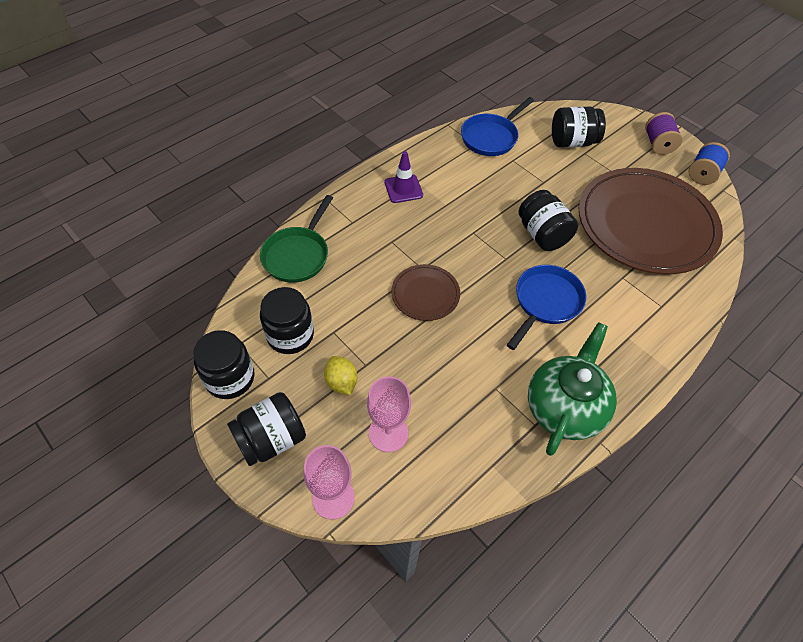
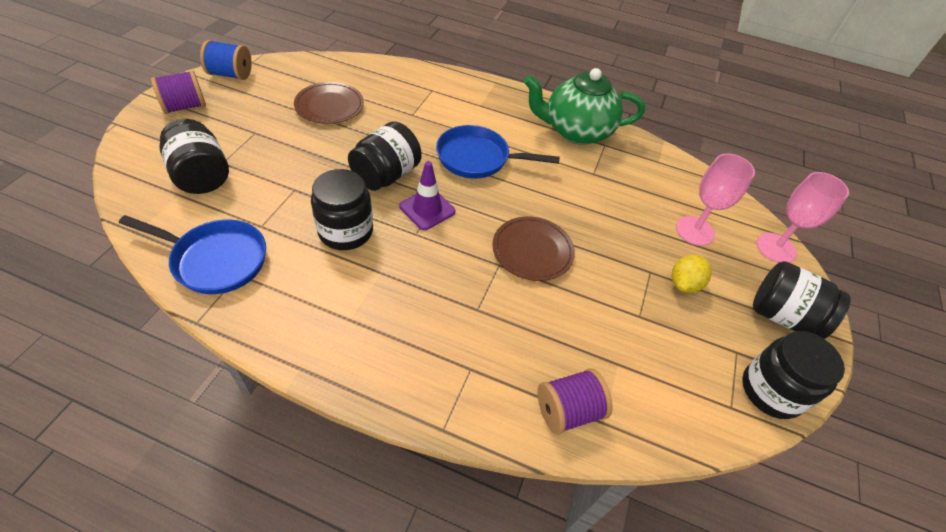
camera: 120 degrees left, 5 degrees down
green pan [260,195,333,283] -> purple spool [537,368,613,435]
black jar [260,287,314,354] -> black jar moved to [311,169,373,250]
purple traffic cone [384,151,423,203] -> purple traffic cone moved to [399,161,456,230]
brown plate [579,168,723,274] -> brown plate [294,82,364,124], size x0.45

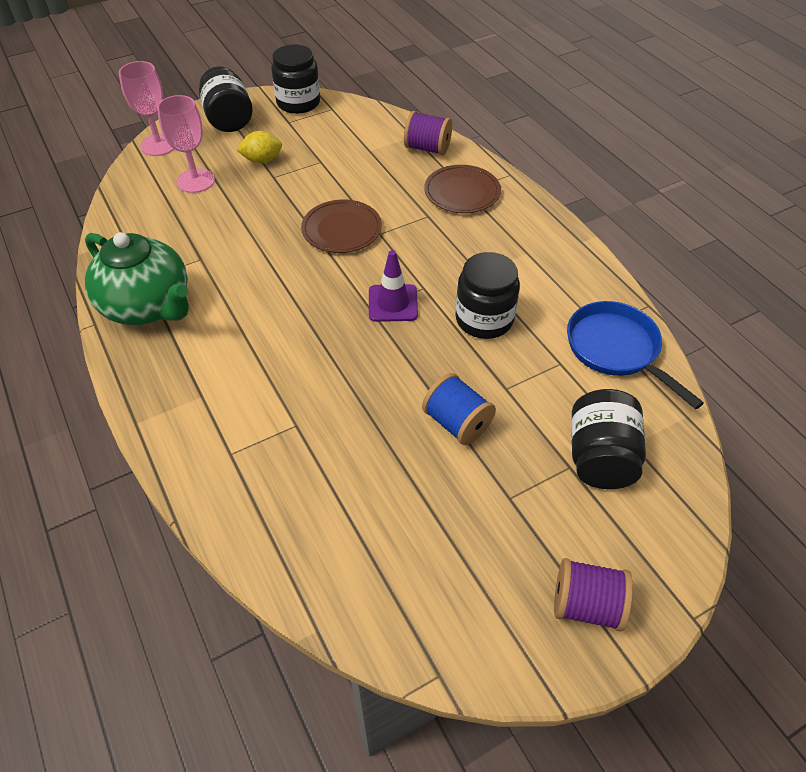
camera: 135 degrees left, 0 degrees up
blue spool [200,40,252,80] -> blue spool moved to [422,373,496,445]
brown plate [294,82,364,124] -> brown plate moved to [424,165,501,213]
black jar [348,121,421,191] -> none
blue pan [436,125,560,178] -> none

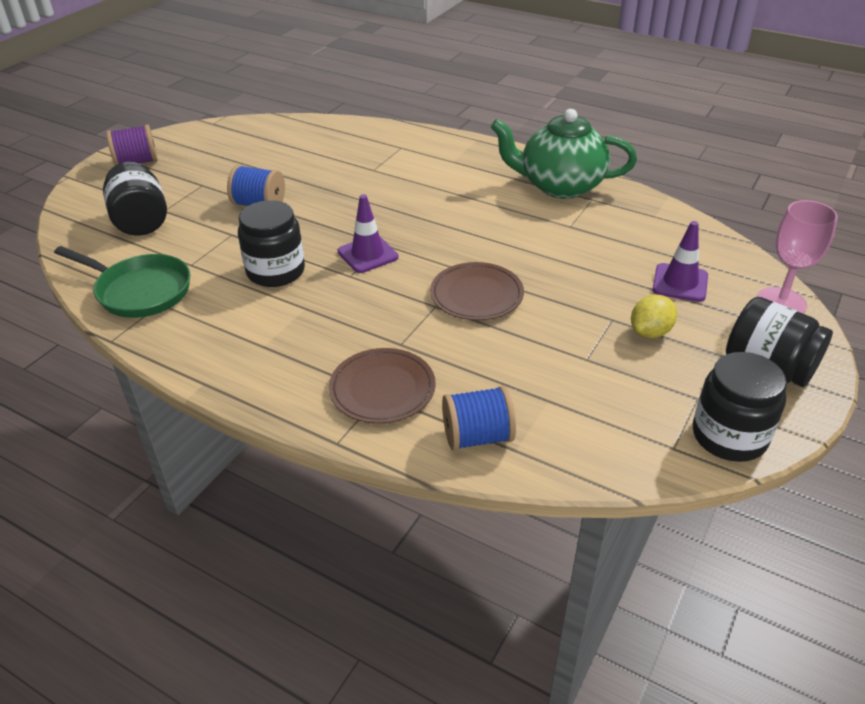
camera: 150 degrees right, 10 degrees down
pink goblet [157,95,215,193] -> purple traffic cone [652,221,708,302]
purple spool [404,111,452,155] -> blue spool [442,386,516,451]
blue pan [567,301,704,409] -> green pan [54,246,190,318]

